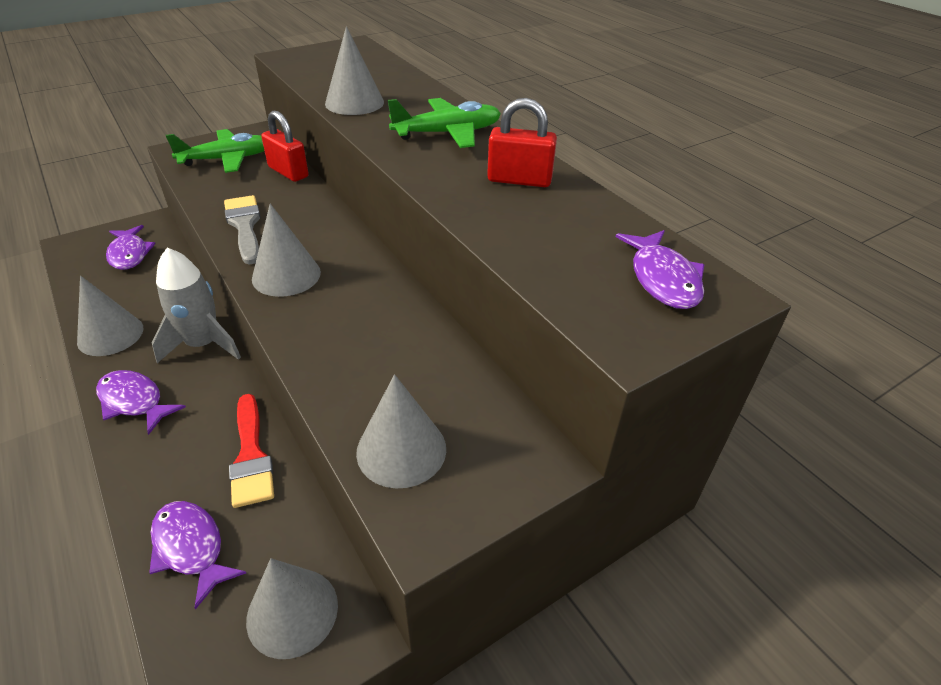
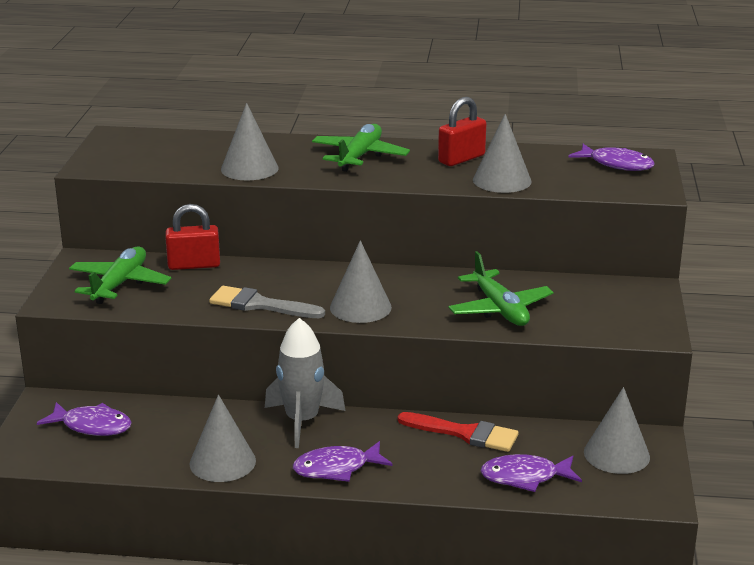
camera: 50 degrees left, 15 degrees down
grey cone [356,374,446,488] -> grey cone moved to [473,114,532,193]
none -> green plane [448,251,554,326]

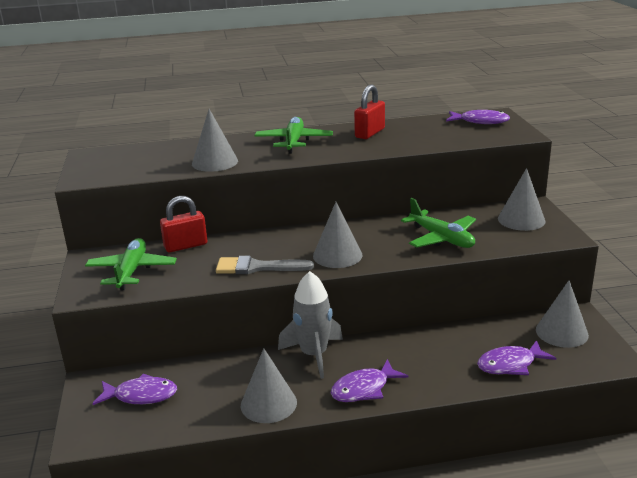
camera: 15 degrees left, 0 degrees up
red brush [398,412,519,452] -> none
grey cone [473,114,532,193] -> grey cone moved to [498,168,546,231]

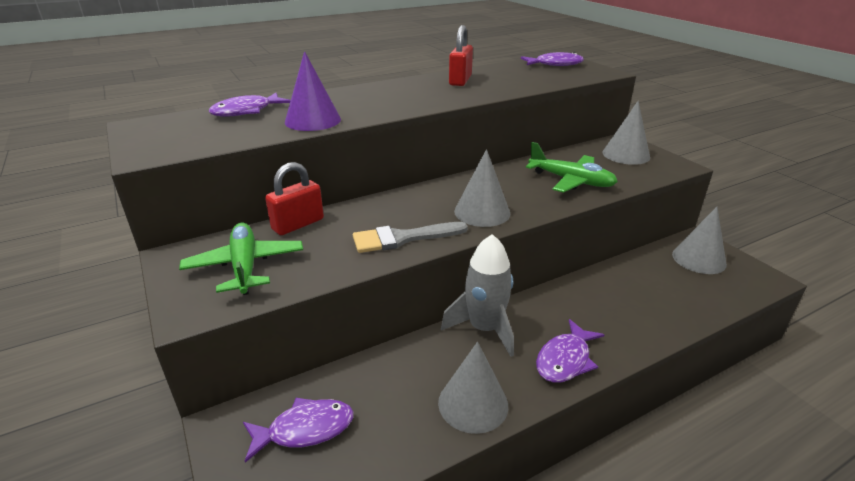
camera: 20 degrees left, 5 degrees up
grey cone [192,109,238,172] -> purple cone [285,51,341,131]
green plane [254,117,333,154] -> none
purple fish [477,340,556,375] -> purple fish moved to [209,93,291,117]

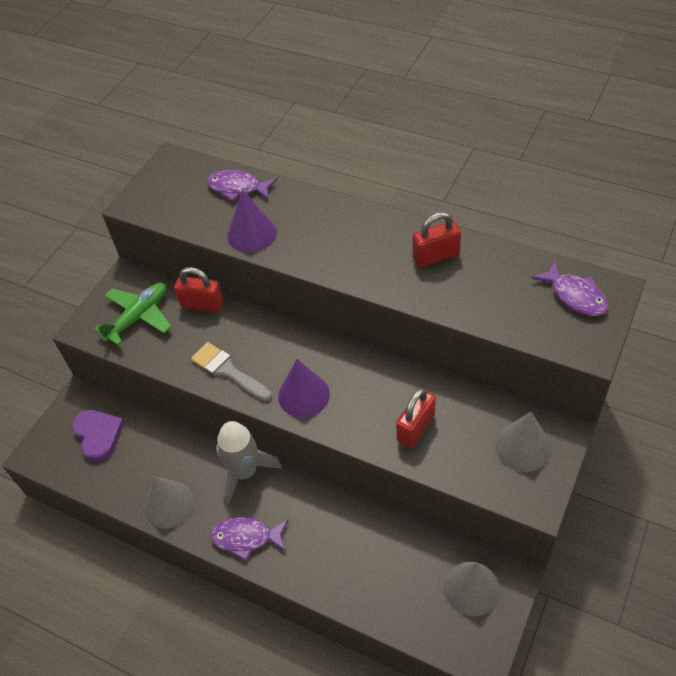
camera: 60 degrees right, 20 degrees up
purple fish [243,398,354,463] -> purple heart [72,410,125,461]
grey cone [454,149,510,227] -> purple cone [278,359,330,418]
green plane [526,142,618,193] -> red padlock [396,387,436,448]

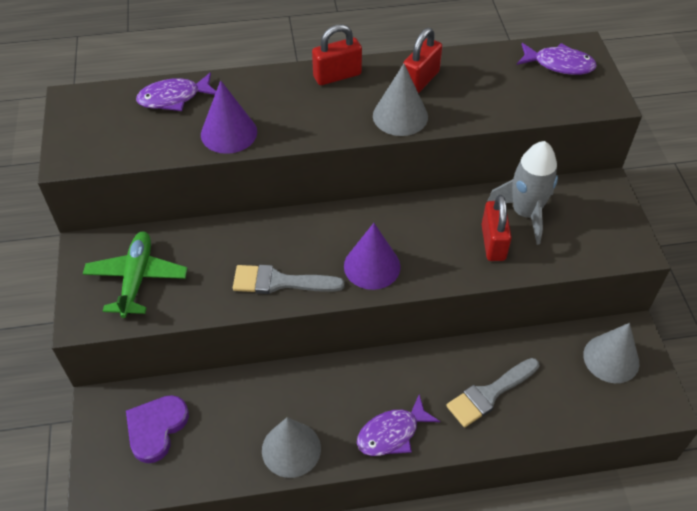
camera: 40 degrees left, 0 degrees up
purple heart [72,410,125,461] -> purple heart turned 90 degrees counterclockwise [126,395,189,463]
red padlock [174,267,223,312] -> red padlock moved to [312,24,362,85]
grey rocket [216,421,282,504] -> grey rocket moved to [487,141,558,245]
grey cone [495,412,552,472] -> grey cone moved to [373,64,428,136]
none -> grey brush [446,358,539,427]

